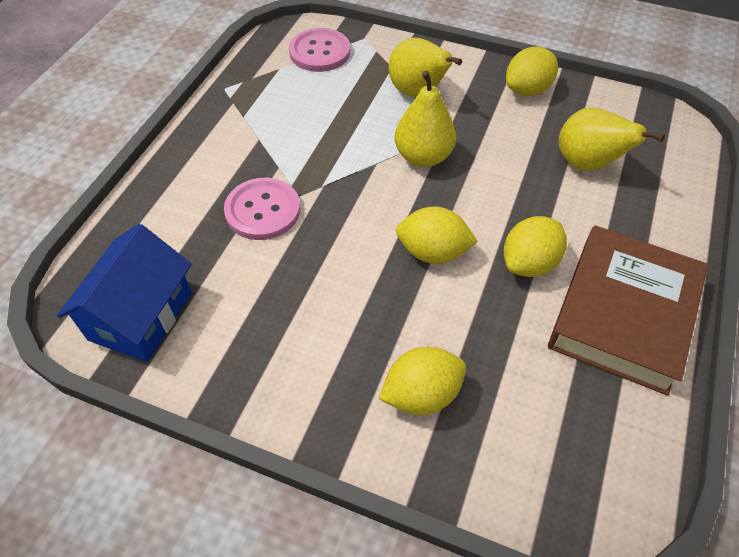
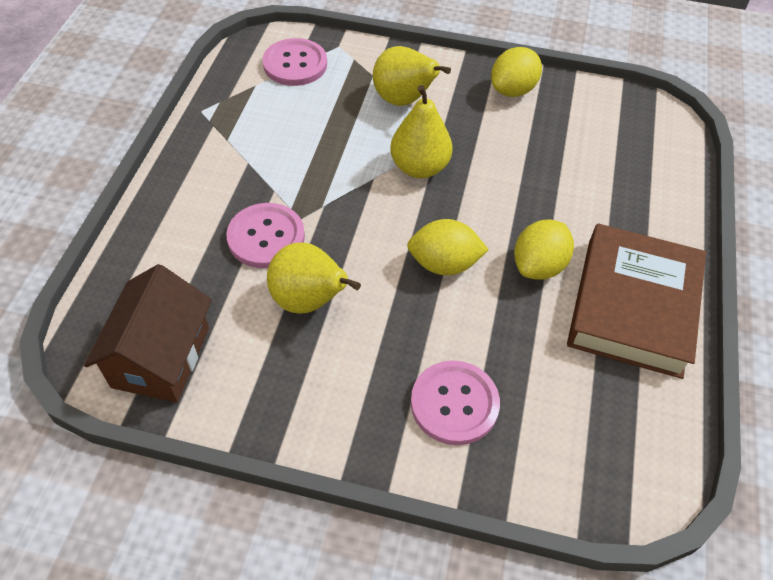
camera: 10 degrees left, 0 degrees up
blue house [57,224,192,362] -> brown house [84,264,212,403]
yellow lemon [379,347,466,415] -> pink button [411,361,500,445]
yellow pear [559,107,665,171] -> yellow pear moved to [267,243,361,314]

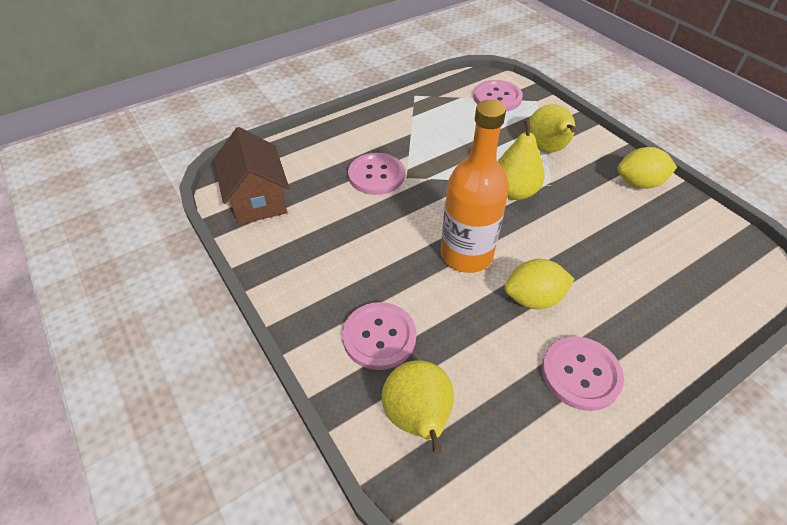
camera: 45 degrees right, 5 degrees down
brown house [84,264,212,403] -> brown house turned 75 degrees counterclockwise [214,127,289,225]
yellow pear [267,243,361,314] -> yellow pear moved to [382,360,454,455]
yellow lemon [407,219,489,275] -> orange bottle [441,100,509,273]
brown book [567,223,706,379] -> pink button [542,336,624,411]

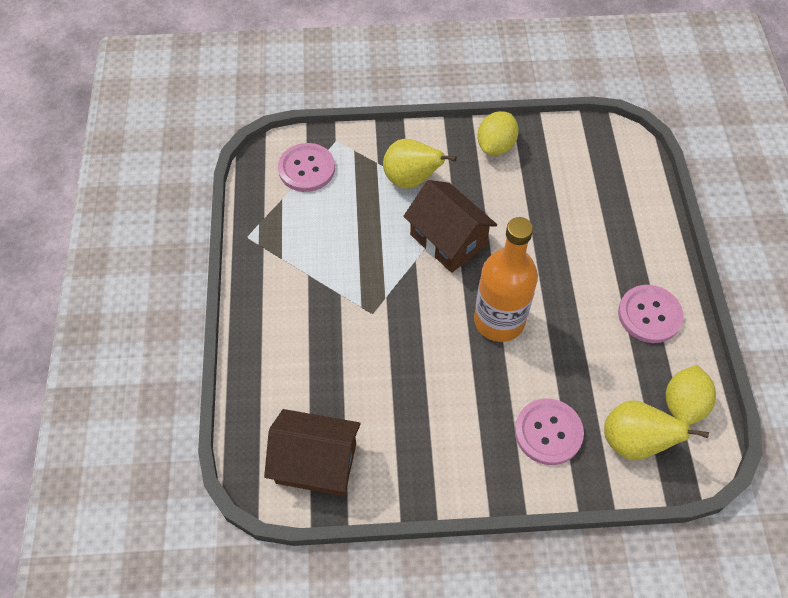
camera: 60 degrees left, 10 degrees up
pink button [348,153,405,195] -> none
yellow pear [498,118,545,200] -> brown house [403,180,497,273]
yellow lemon [504,259,574,309] -> yellow lemon moved to [666,365,716,425]

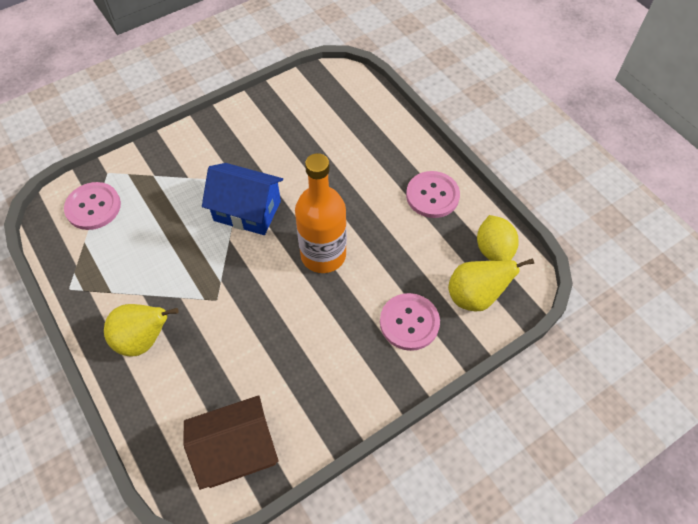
camera: 30 degrees left, 0 degrees up
yellow pear [383,139,457,189] -> yellow pear moved to [104,304,178,357]
brown house [403,180,497,273] -> blue house [202,163,283,235]
yellow lemon [477,111,519,155] -> none

